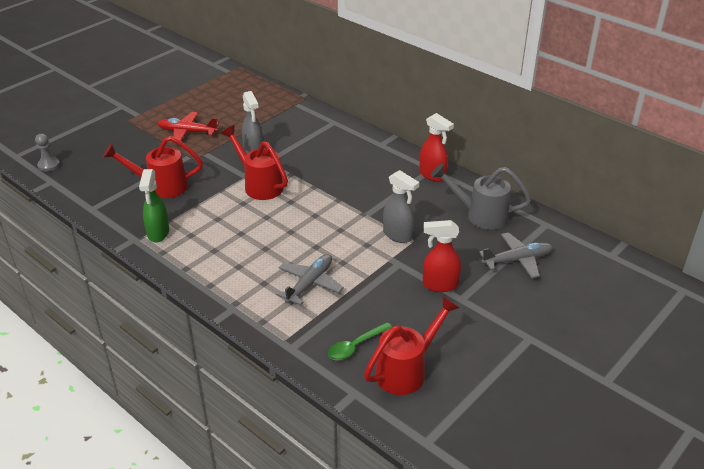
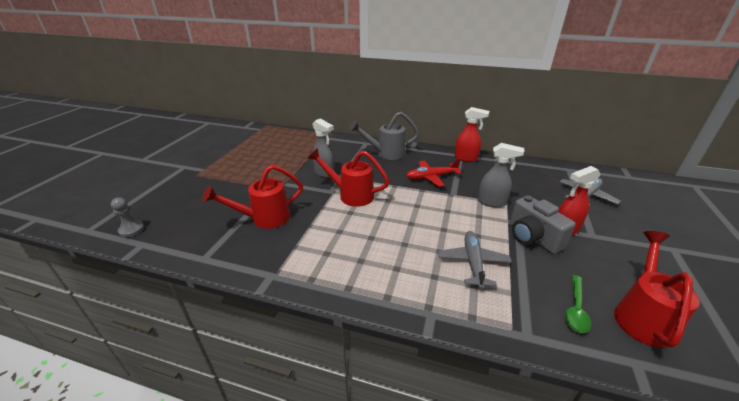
camera: 25 degrees left, 5 degrees down
green spray bottle [139,169,169,242] -> none
red plane [157,112,219,143] -> red plane moved to [406,158,462,187]
grey watering can [431,163,531,230] -> grey watering can moved to [349,112,419,160]
none -> grey camera [509,196,576,254]

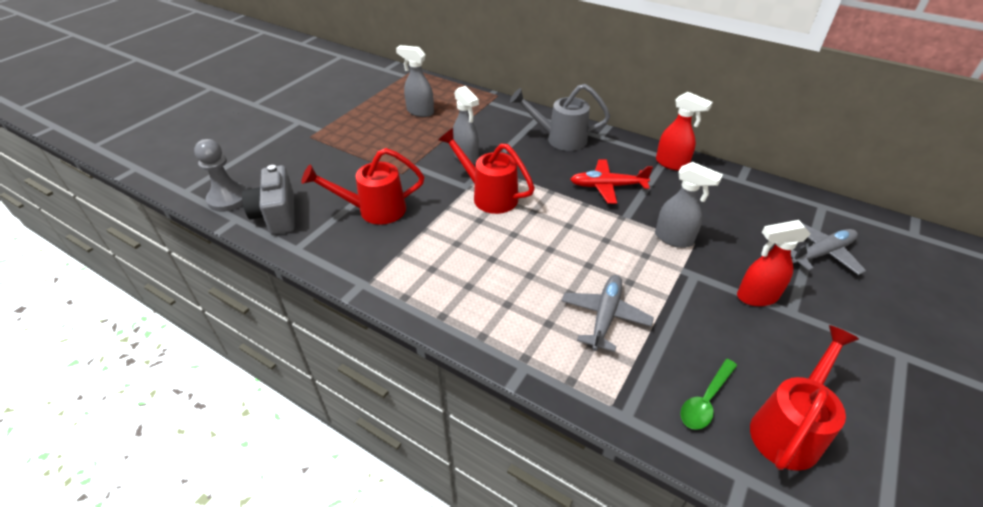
camera: 15 degrees right, 10 degrees up
grey pawn [111,197,144,237] -> grey pawn [194,139,247,212], size x1.55
grey camera [509,196,576,254] -> grey camera moved to [242,165,295,235]
none -> grey spray bottle [396,45,434,117]

